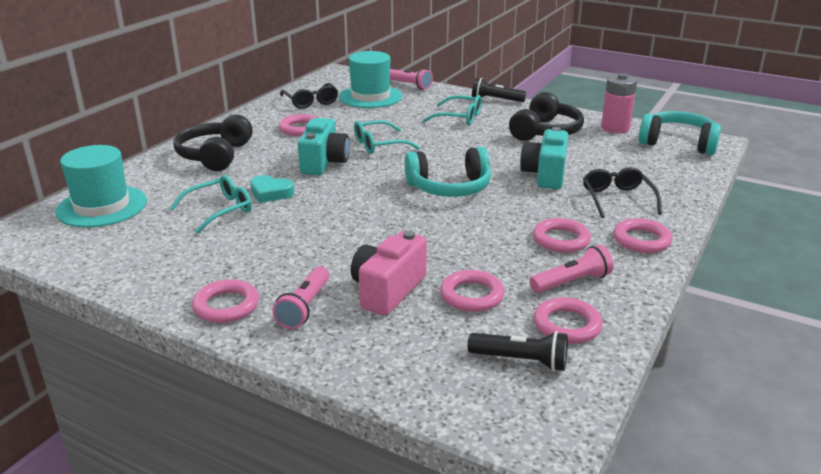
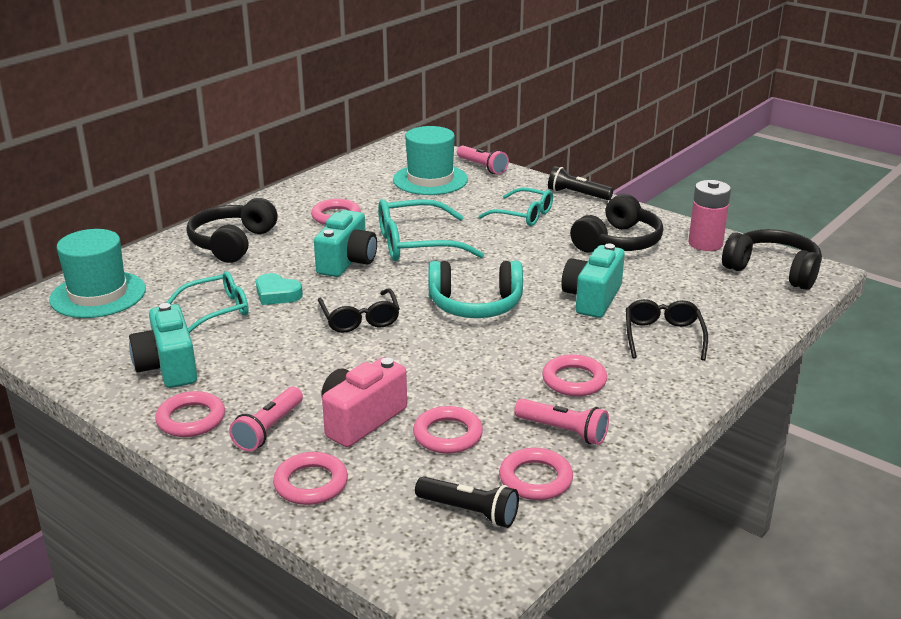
camera: 10 degrees right, 0 degrees up
black glasses [280,83,338,109] -> black glasses moved to [318,288,400,333]
turquoise glasses [354,120,420,154] -> turquoise glasses [378,199,484,261], size x1.52
pink flashlight [530,245,613,293] -> pink flashlight turned 45 degrees clockwise [514,399,609,445]
pink ring [613,218,673,253] -> pink ring moved to [273,452,348,505]
turquoise headphones [639,111,721,155] -> black headphones [722,229,822,290]
none -> turquoise camera [129,303,197,388]

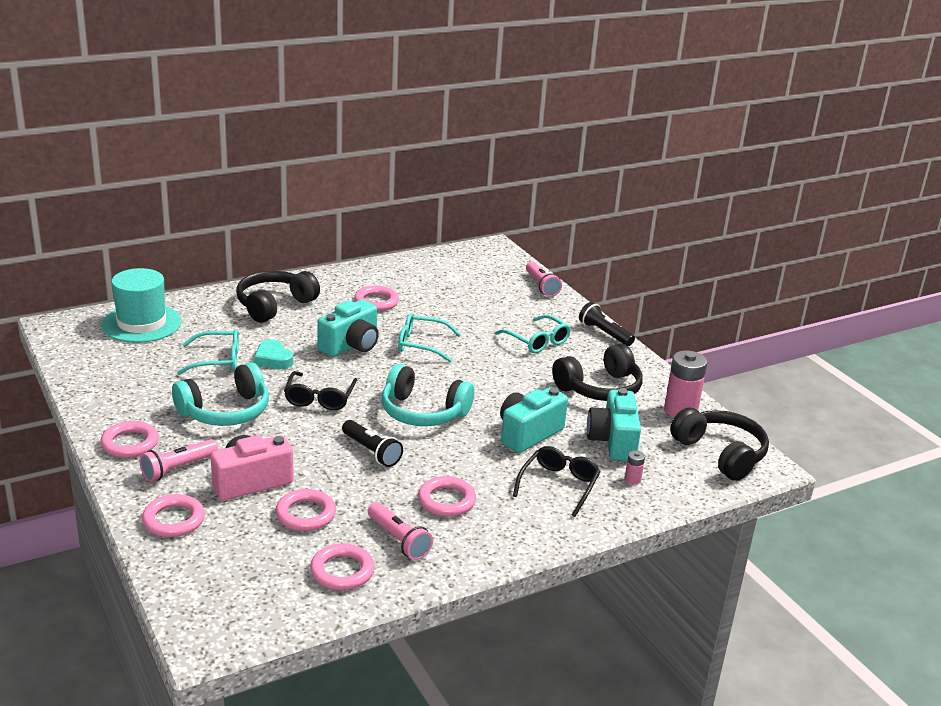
camera: 20 degrees right, 0 degrees up
turquoise camera [129,303,197,388] -> turquoise camera moved to [587,388,641,461]
turquoise glasses [378,199,484,261] -> turquoise glasses [398,313,461,362], size x0.66
turquoise hat [393,126,468,195] -> none
black flashlight [415,477,519,528] -> black flashlight moved to [342,420,403,467]
none -> turquoise headphones [172,362,269,426]
none -> pink battery [625,450,645,485]

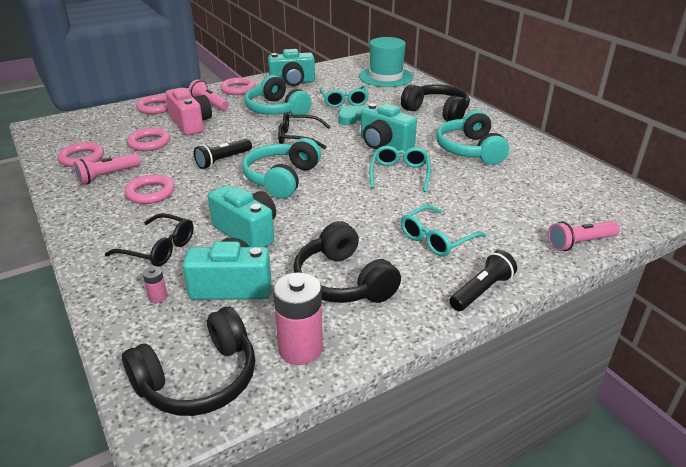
camera: 90 degrees right, 5 degrees up
pink ring [354,285,399,311] -> turquoise headphones [436,110,509,165]
none -> turquoise camera [268,49,315,86]

